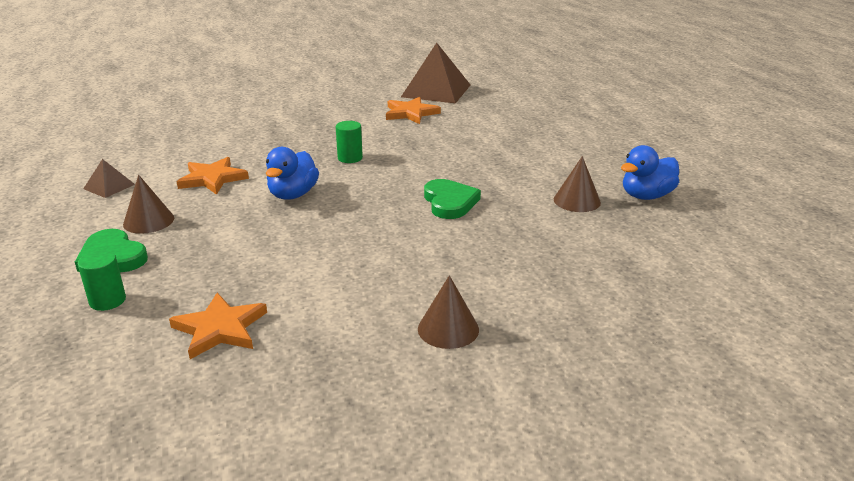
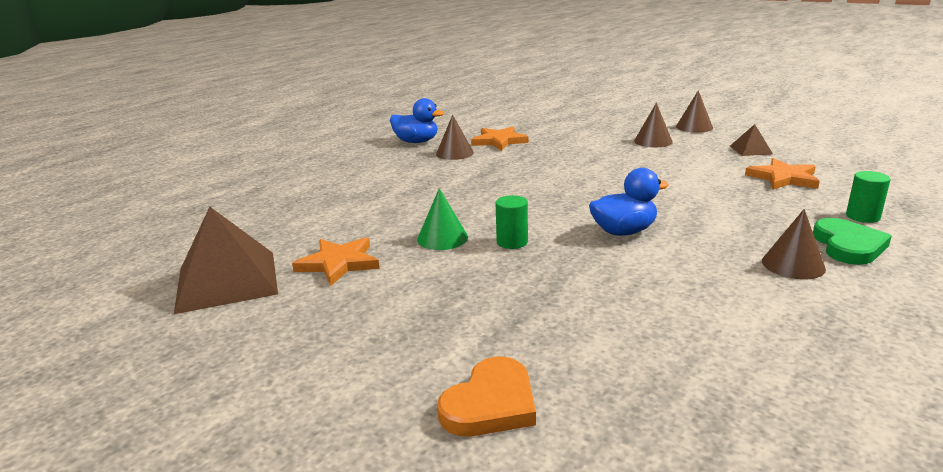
camera: 125 degrees left, 5 degrees down
brown pyramid [83,159,135,198] -> brown pyramid moved to [730,124,773,156]
orange star [177,157,249,195] -> orange star moved to [471,126,528,151]
green heart [424,179,481,219] -> none
none -> green cone [417,188,468,250]
none -> orange heart [437,356,536,436]
none -> brown cone [676,90,713,133]

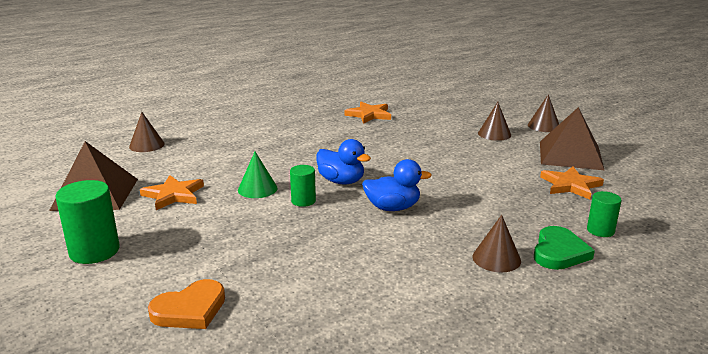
camera: 15 degrees right, 0 degrees up
blue duck [390,98,444,143] -> blue duck moved to [316,139,371,184]
brown cone [436,115,474,160] -> brown cone moved to [129,112,165,152]
brown pyramid [730,124,773,156] -> brown pyramid [540,107,604,170], size x2.12
none -> green cylinder [55,180,120,264]

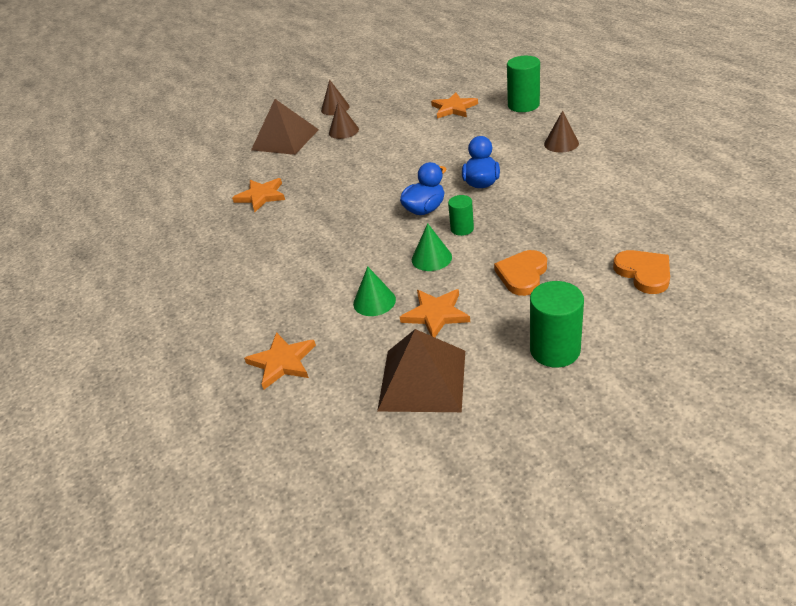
camera: 75 degrees left, 15 degrees up
brown cone [129,112,165,152] -> orange star [244,332,316,389]
green heart [534,226,595,270] -> none
brown pyramid [540,107,604,170] -> brown pyramid moved to [251,99,319,155]
green cylinder [587,191,621,237] -> green cylinder [507,56,540,112], size x1.71
none -> green cone [353,266,396,316]
none -> orange heart [494,250,547,296]

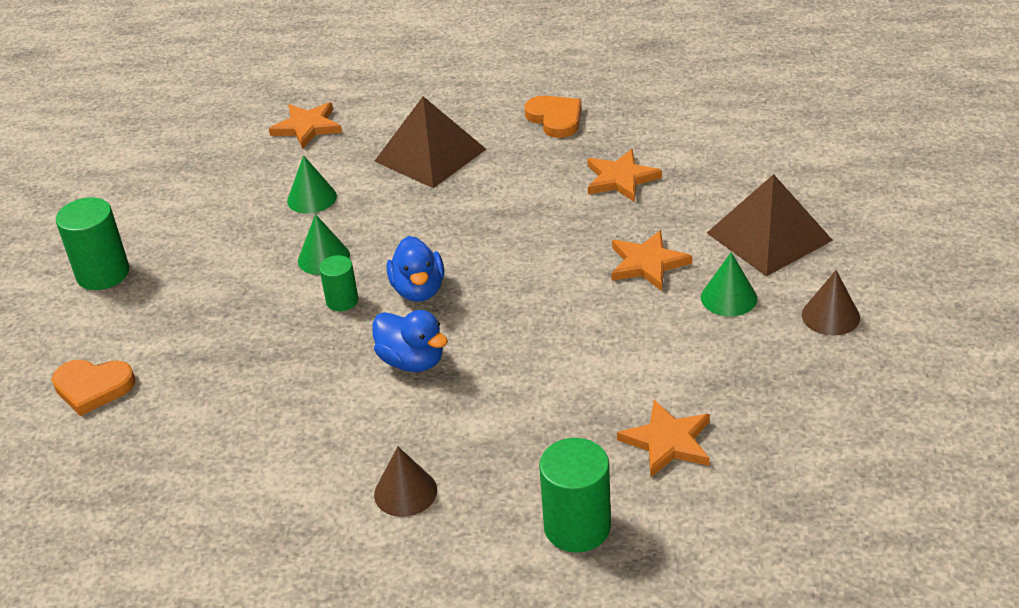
camera: 120 degrees right, 0 degrees up
brown cone [329,102,359,139] -> green cone [701,252,757,316]
brown pyramid [377,329,465,412] -> brown pyramid moved to [374,96,486,188]
orange star [400,289,470,337] -> orange star moved to [611,230,692,291]
orange heart [494,250,547,296] -> orange heart moved to [525,96,582,138]

